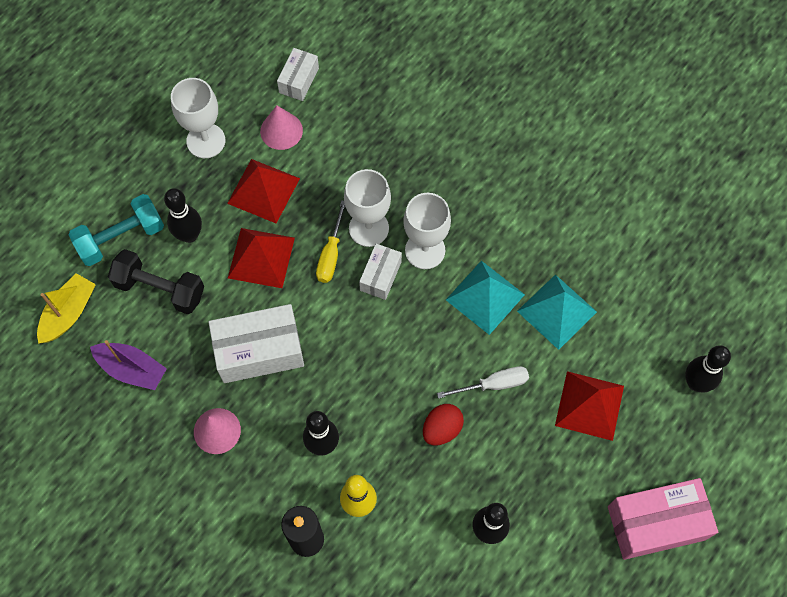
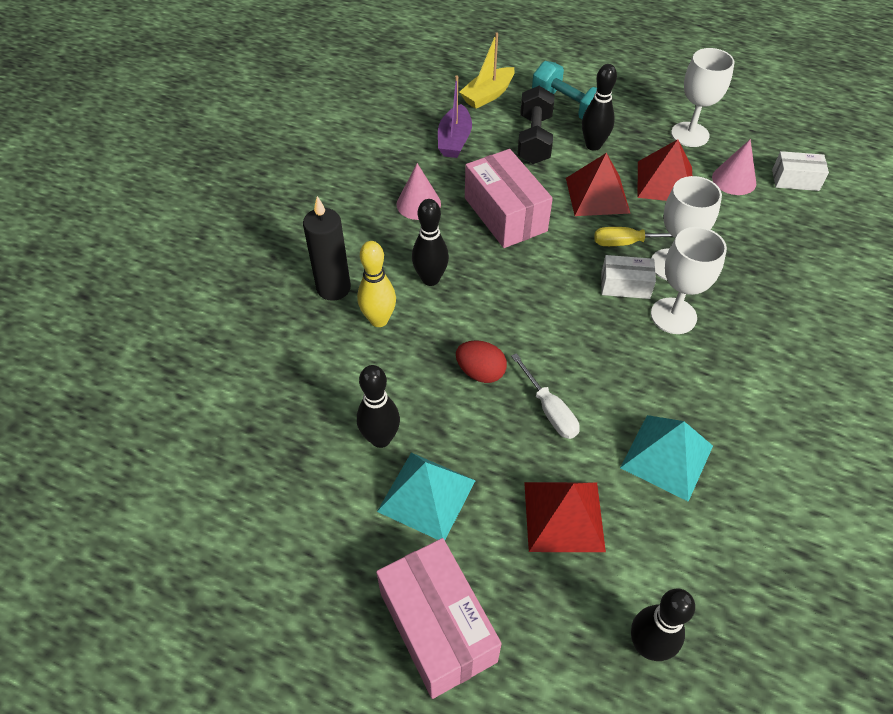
camera: 75 degrees right, 15 degrees down
yellow boat [37,273,96,344] -> yellow boat turned 120 degrees clockwise [459,33,515,109]
white box [209,304,304,383] -> pink box [465,149,553,248]
turquoise pyramid [446,261,525,335] -> turquoise pyramid moved to [377,453,476,540]

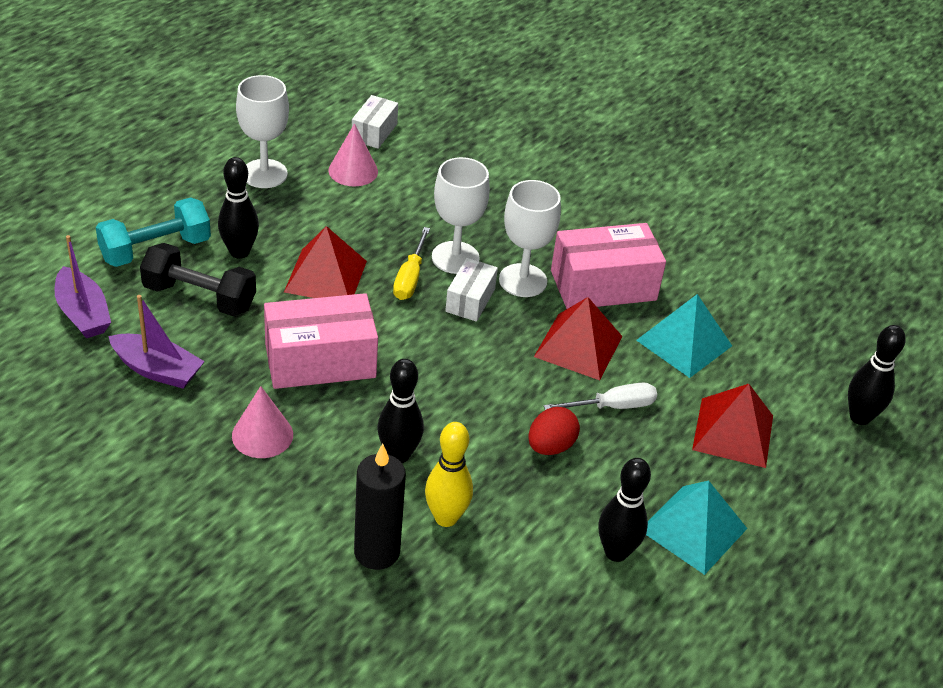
camera: 80 degrees left, 10 degrees down
pink box [376,538,502,699] -> pink box moved to [551,223,666,309]
yellow boat [459,33,515,109] -> purple boat [54,235,111,338]
red pyramid [637,139,692,201] -> red pyramid moved to [534,297,623,380]

